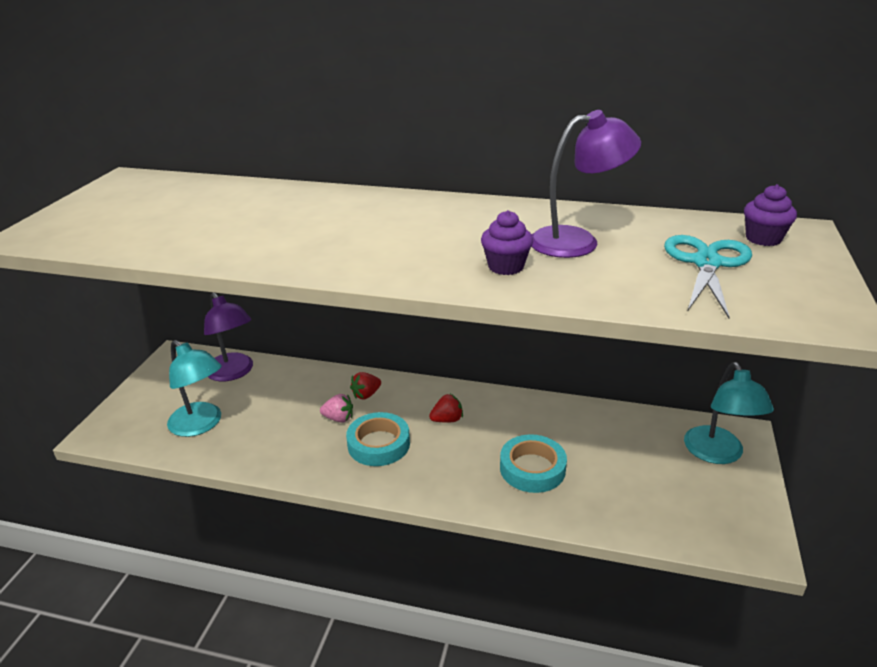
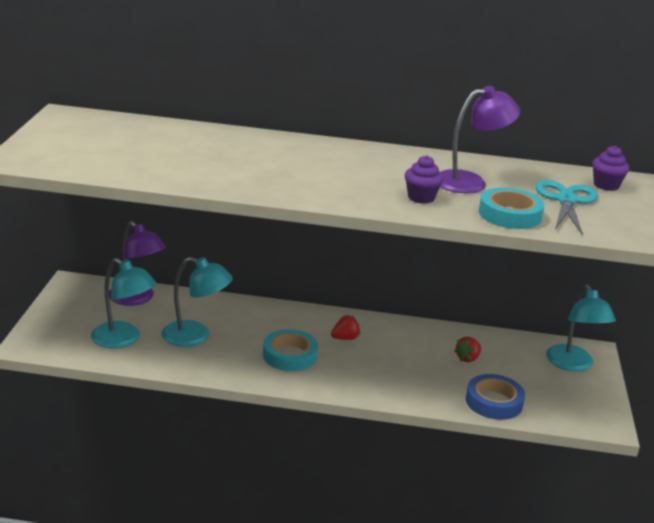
camera: 10 degrees left, 5 degrees down
pink strawberry [320,394,353,423] -> none
red strawberry [350,372,381,399] -> red strawberry moved to [454,337,481,362]
turquoise tape [500,434,567,493] -> turquoise tape moved to [479,187,544,229]
none -> turquoise lamp [162,257,233,347]
none -> blue tape [466,374,525,420]

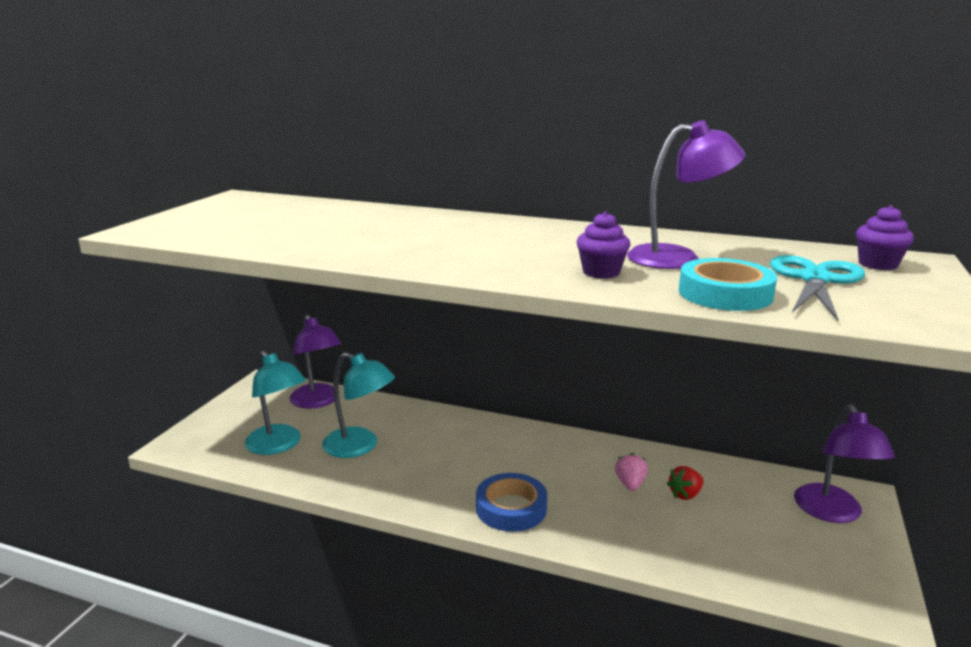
camera: 15 degrees right, 5 degrees down
turquoise tape [263,329,318,371] -> none
red strawberry [331,315,360,340] -> none
blue tape [466,374,525,420] -> blue tape moved to [476,473,547,532]
turquoise lamp [546,284,616,371] -> purple lamp [794,404,895,523]
none -> pink strawberry [615,453,648,491]

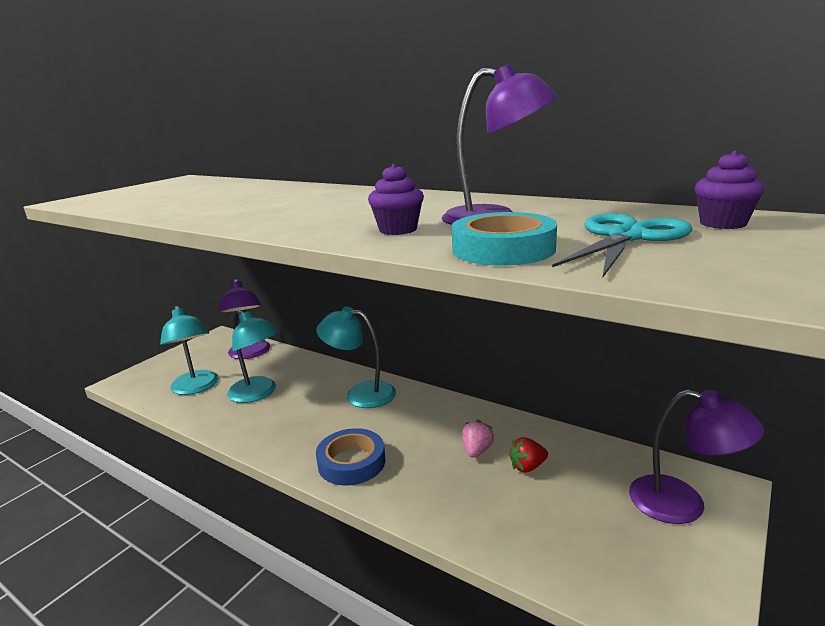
camera: 15 degrees right, 0 degrees up
purple lamp [794,404,895,523] -> purple lamp turned 75 degrees counterclockwise [629,389,764,524]
none -> turquoise lamp [316,306,396,408]

